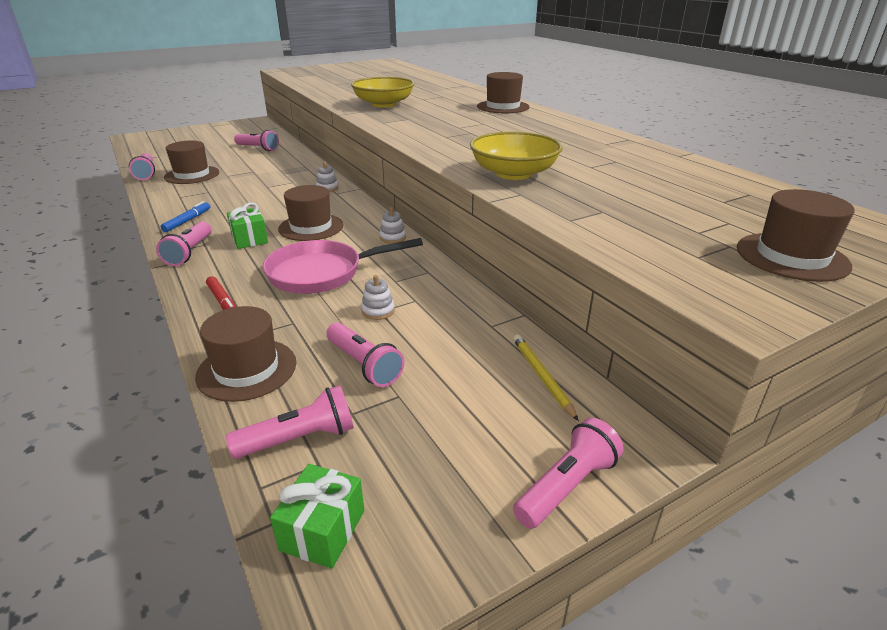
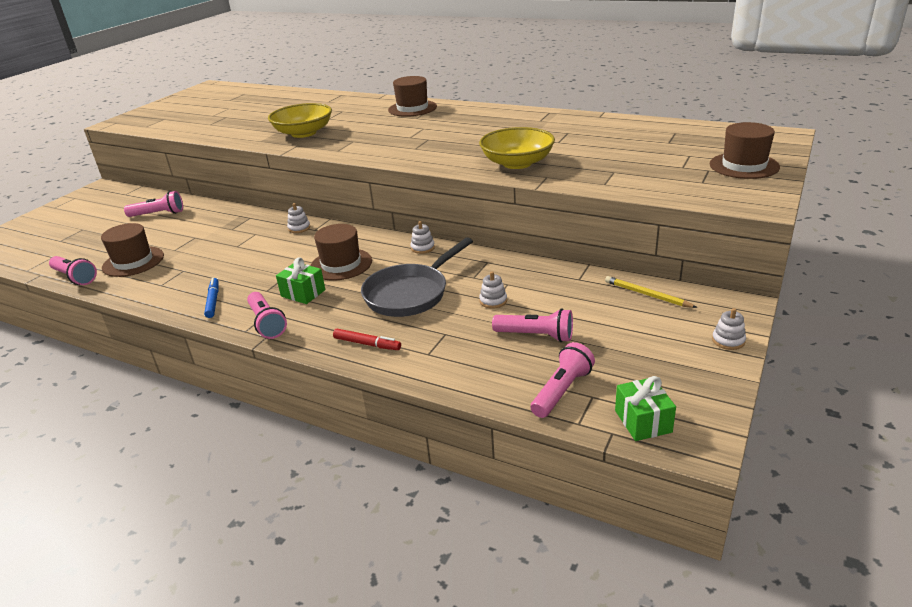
camera: 30 degrees left, 0 degrees up
brown hat [195,306,296,402] -> none
pink pan [263,238,423,294] -> grey pan [361,237,473,317]
pink flashlight [513,418,624,529] -> white stacking toy [712,308,746,350]

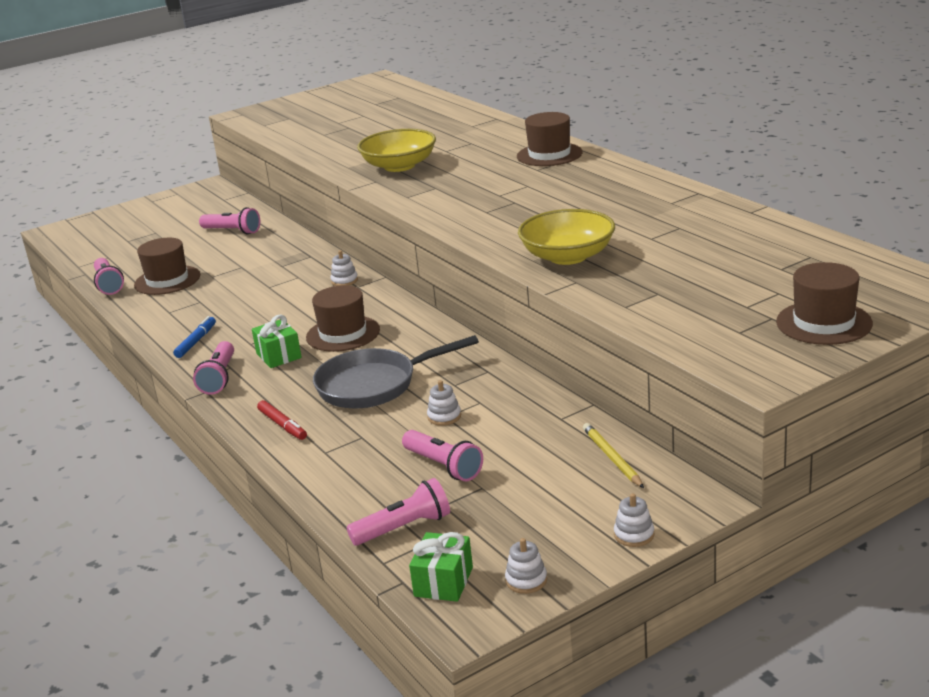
camera: 30 degrees right, 5 degrees down
white stacking toy [410,221,435,254] -> white stacking toy moved to [505,538,547,594]

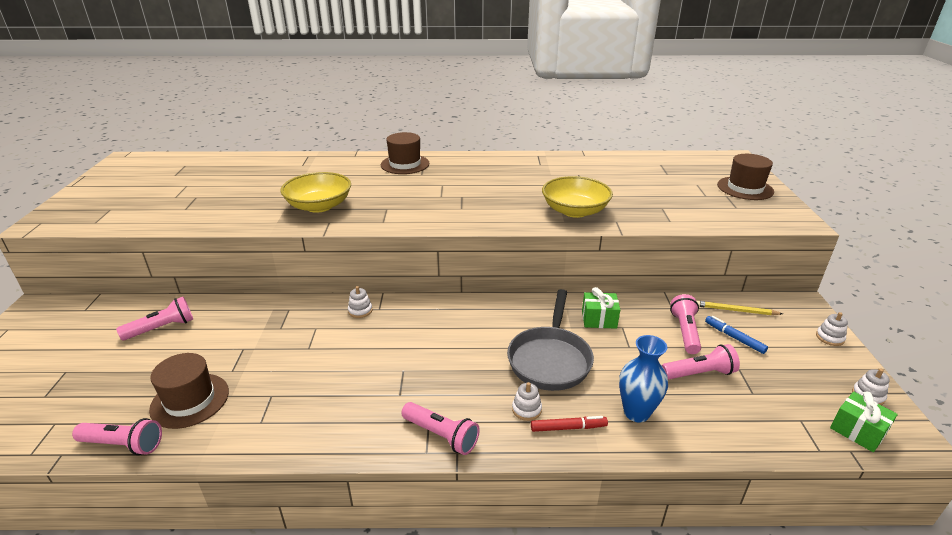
camera: 60 degrees left, 5 degrees up
blue marker [173,316,216,358] -> blue marker moved to [705,316,768,354]
green gift [252,315,302,368] -> green gift moved to [582,287,620,329]
brown hat [306,285,380,352] -> none
pink flashlight [347,478,450,546] -> pink flashlight moved to [670,294,701,354]
white stacking toy [427,380,461,426] -> white stacking toy moved to [512,382,542,421]
none -> blue vase [619,335,668,422]

